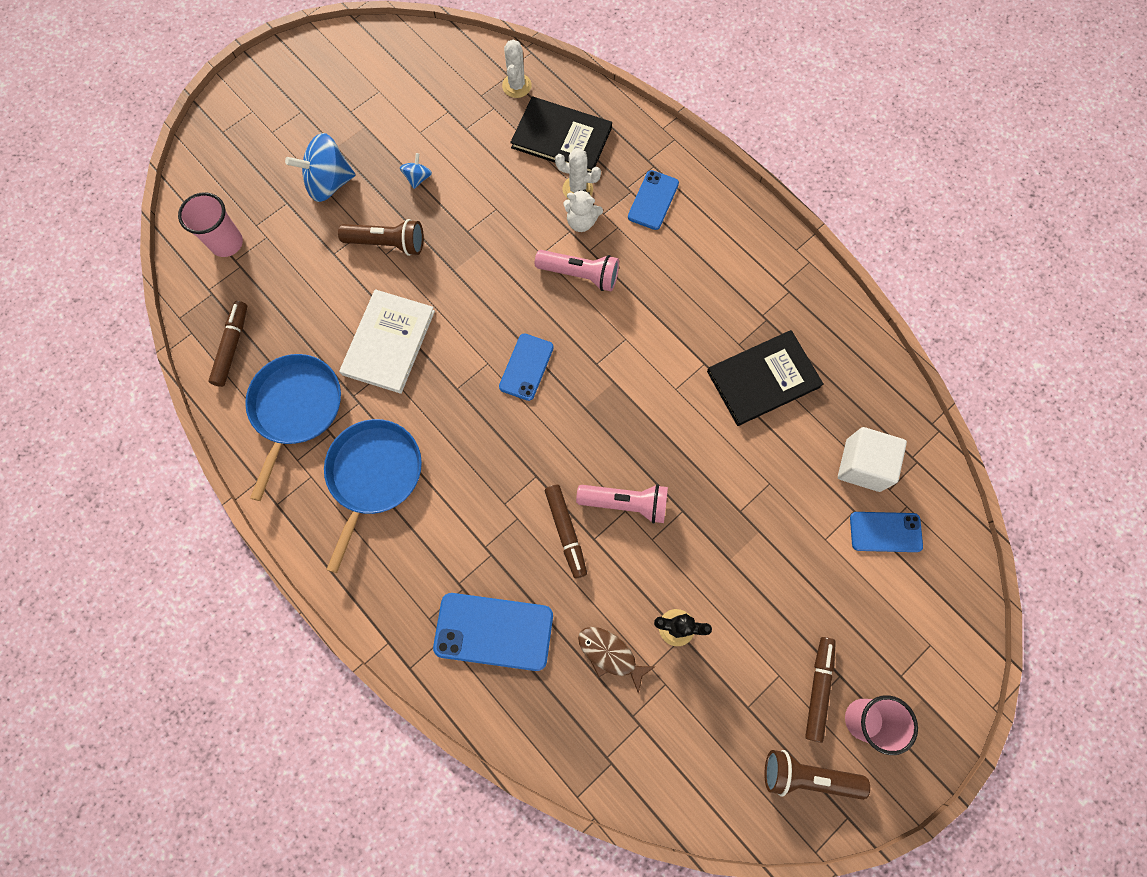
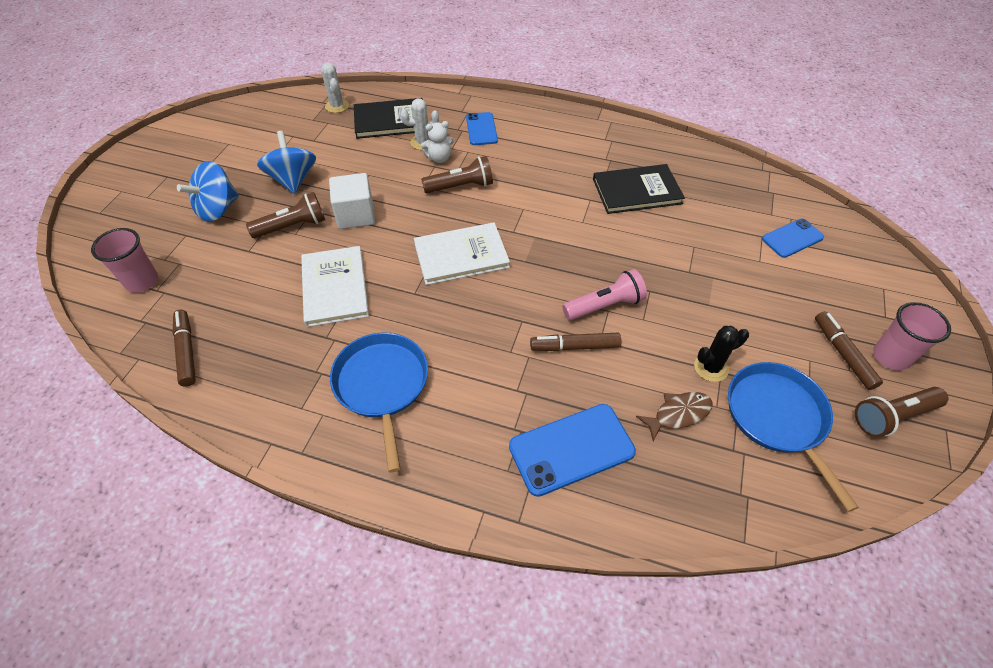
camera: 30 degrees left, 20 degrees down
blue pan [245,354,341,501] -> blue pan moved to [728,362,859,512]
blue spinning top [400,153,432,189] -> blue spinning top [257,131,316,194], size x2.05
blue phone [499,333,554,401] -> white book [414,222,510,285]
pink flashlight [535,250,619,291] -> brown flashlight [421,156,493,193]
brown marker [545,485,587,579] -> brown marker turned 135 degrees clockwise [530,333,621,351]
brown fish [578,627,656,694] -> brown fish turned 150 degrees clockwise [636,392,713,441]
black book [707,330,824,426] -> black book turned 45 degrees clockwise [593,164,685,214]
white cube [838,427,907,492] -> white cube moved to [329,173,375,229]

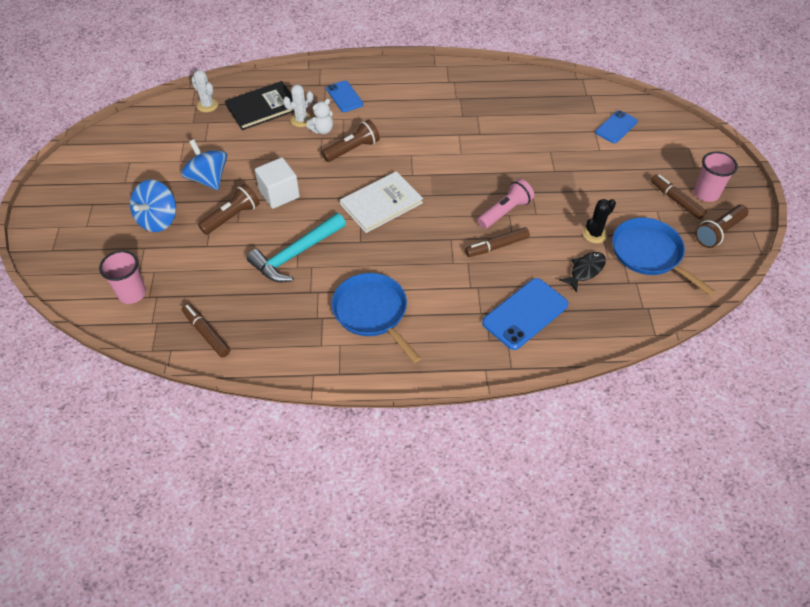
camera: 20 degrees left, 0 degrees up
white book [301,246,369,327] -> turquoise hammer [247,213,346,282]
black book [593,164,685,214] -> none
brown fish [636,392,713,441] -> black fish [559,252,606,292]

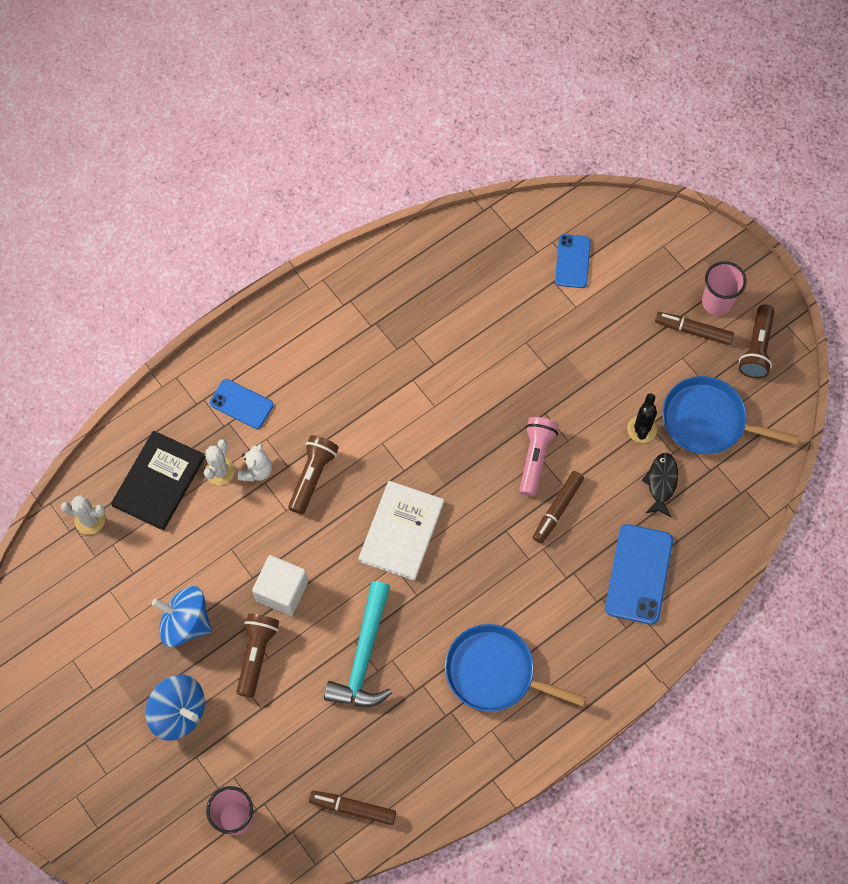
camera: 35 degrees left, 15 degrees up
blue spinning top [130,180,176,232] -> blue spinning top turned 45 degrees counterclockwise [146,675,205,741]

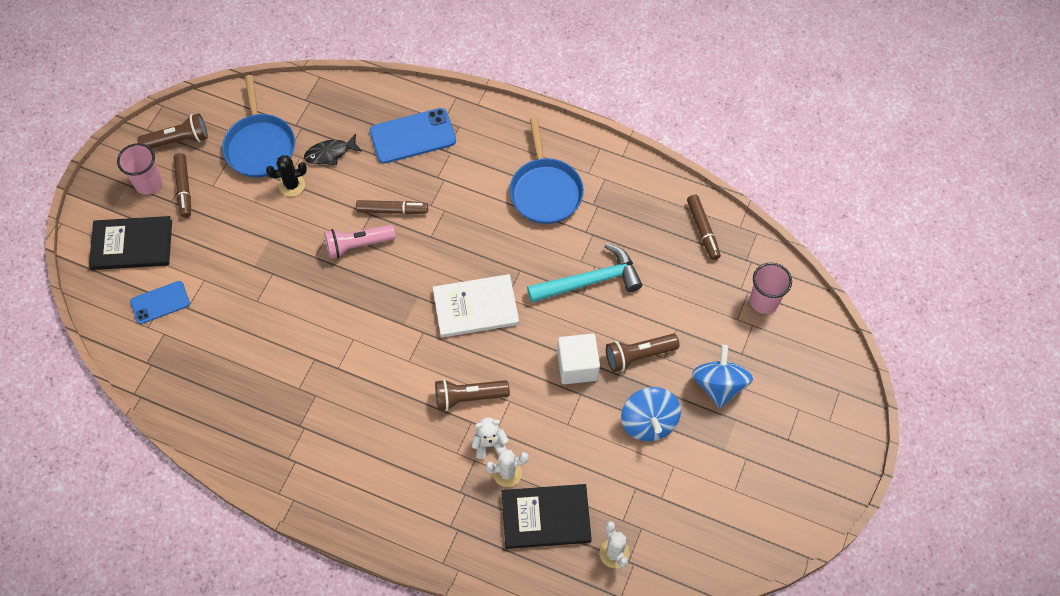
camera: 120 degrees left, 5 degrees down
blue phone [210,379,274,429] -> none
none -> black book [89,216,172,270]

